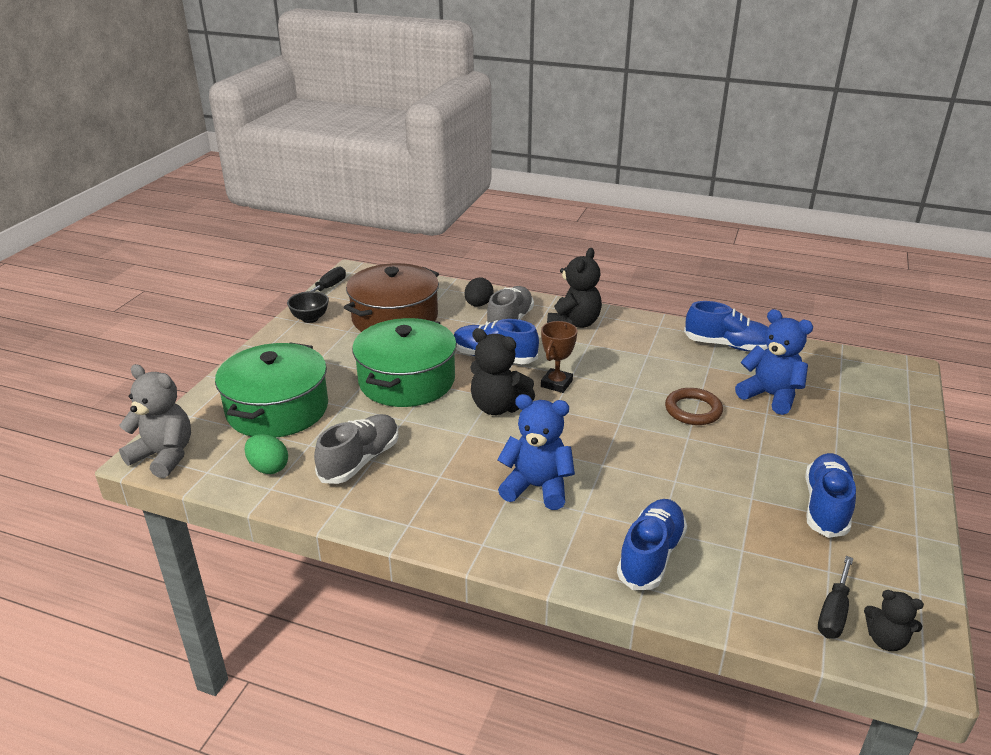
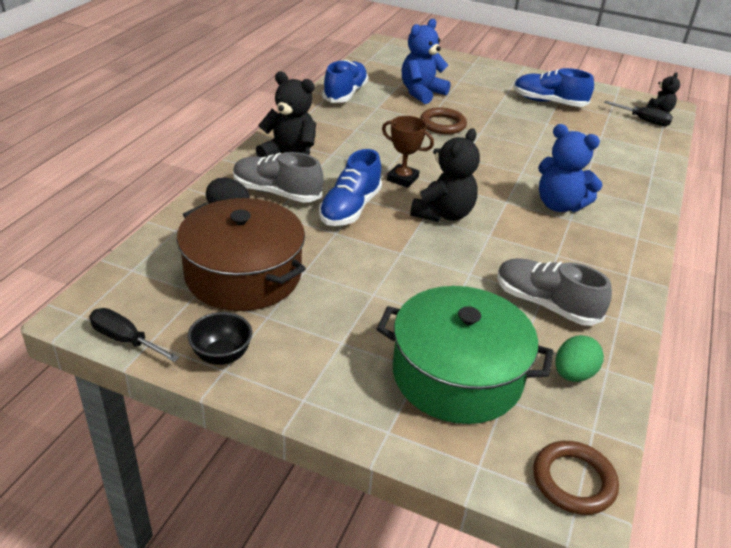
camera: 90 degrees left, 5 degrees up
grey teddy bear [119,364,191,478] -> brown ring [533,441,619,515]
green pot [352,318,457,407] -> none
blue teddy bear [497,394,575,510] -> blue teddy bear turned 75 degrees counterclockwise [538,124,603,212]
blue shoe [617,499,687,590] -> none

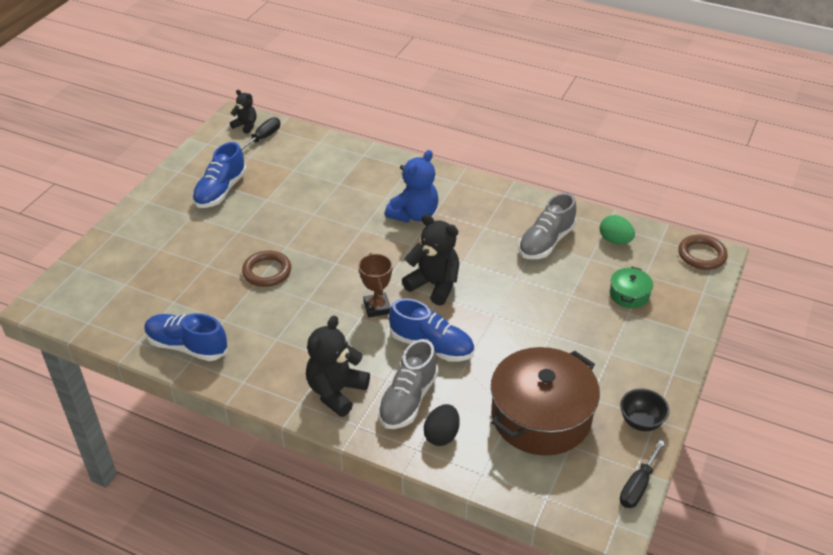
camera: 85 degrees left, 5 degrees up
green pot [377,286,554,424] -> green pot [610,267,653,308], size x0.44
brown trophy [382,116,434,188] -> brown trophy turned 45 degrees counterclockwise [359,253,393,317]
blue teddy bear [402,19,451,104] -> none

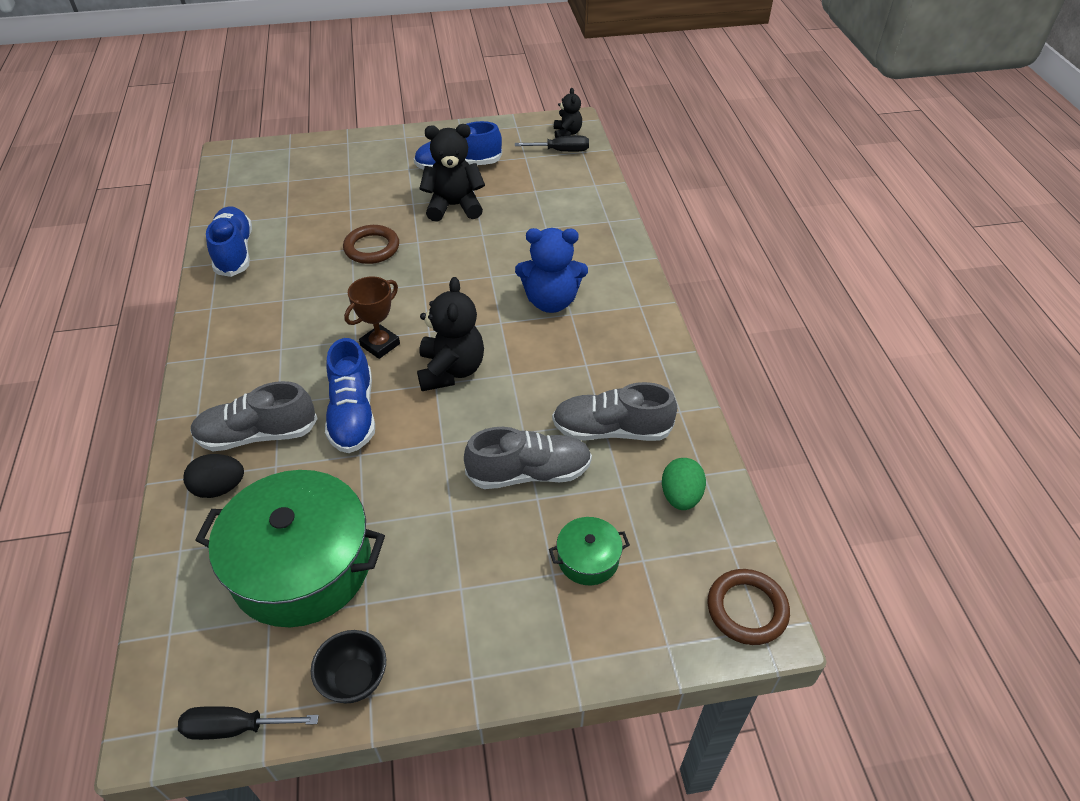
camera: 55 degrees right, 5 degrees up
black teddy bear [306,316,370,417] -> black teddy bear moved to [419,124,485,222]
brown pot [491,347,600,456] -> green pot [195,470,385,627]
none -> grey shoe [464,427,592,489]

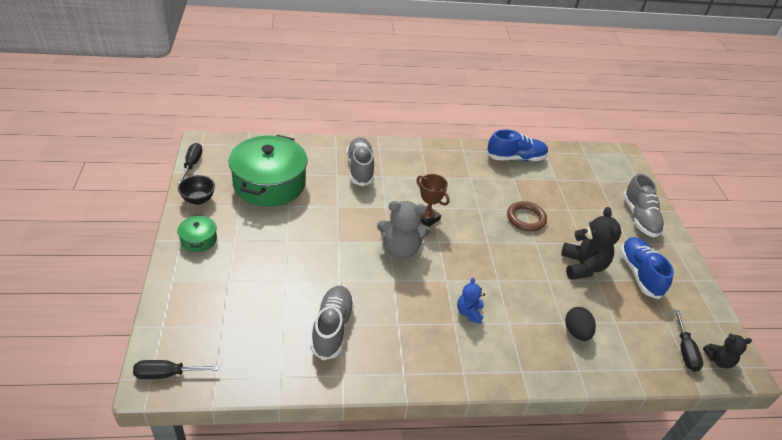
camera: 90 degrees right, 5 degrees down
black egg [183,454,244,498] -> black egg moved to [565,307,596,341]
blue shoe [325,338,375,453] -> none
black teddy bear [417,277,484,391] -> grey teddy bear [377,201,430,260]
grey shoe [464,427,592,489] -> grey shoe moved to [623,174,665,237]
blue teddy bear [515,228,588,313] -> blue teddy bear [457,277,485,324], size x0.57
green pot [549,517,630,585] -> green pot moved to [177,215,217,252]
green egg [662,458,706,510] -> none
brown ring [708,569,790,645] -> black screwdriver [133,360,219,379]

